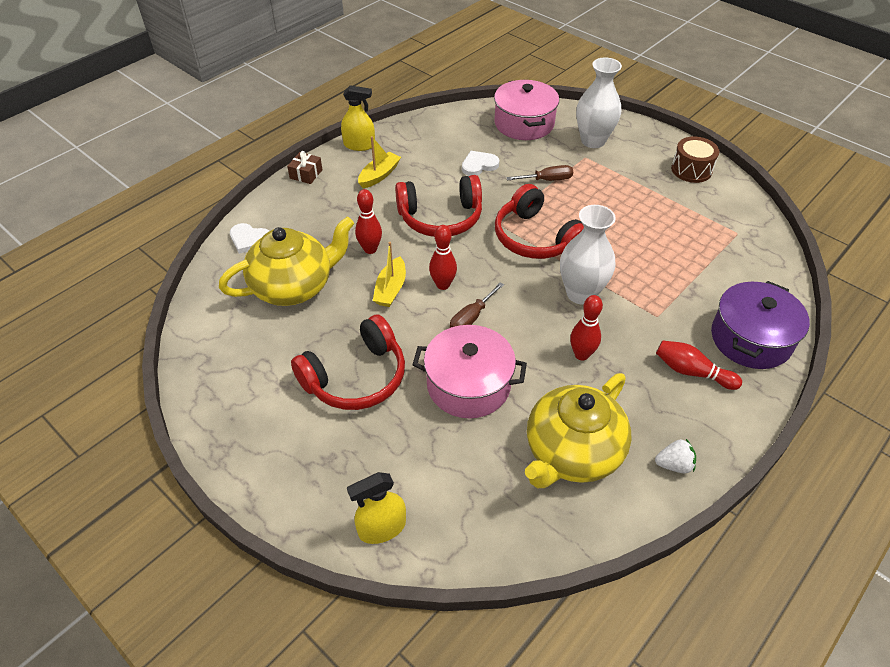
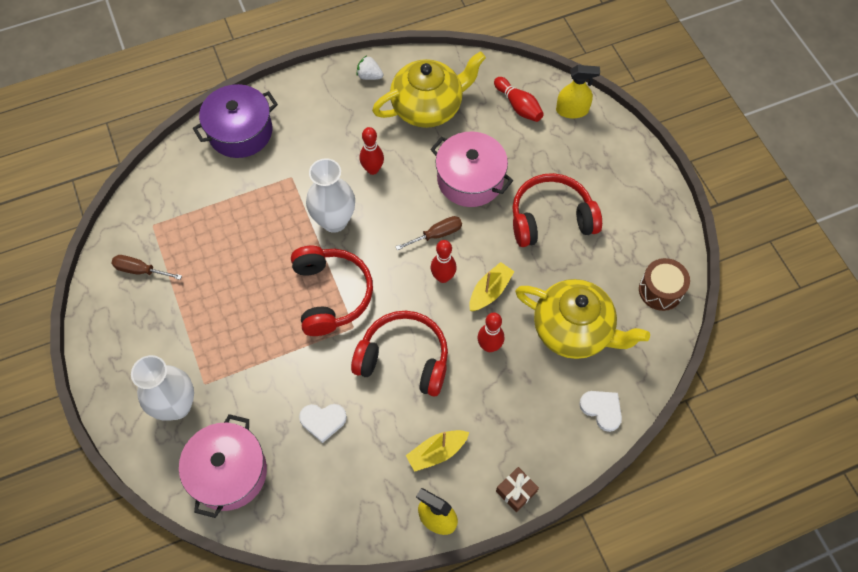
camera: 155 degrees left, 15 degrees up
yellow teapot [219,217,354,306] -> yellow teapot turned 150 degrees counterclockwise [515,279,650,359]
brown screwdriver [506,165,573,181] -> brown screwdriver moved to [111,255,182,280]
red bowling pin [656,340,742,390] -> red bowling pin moved to [494,77,544,122]
brown drum [671,137,719,183] -> brown drum moved to [639,258,690,311]

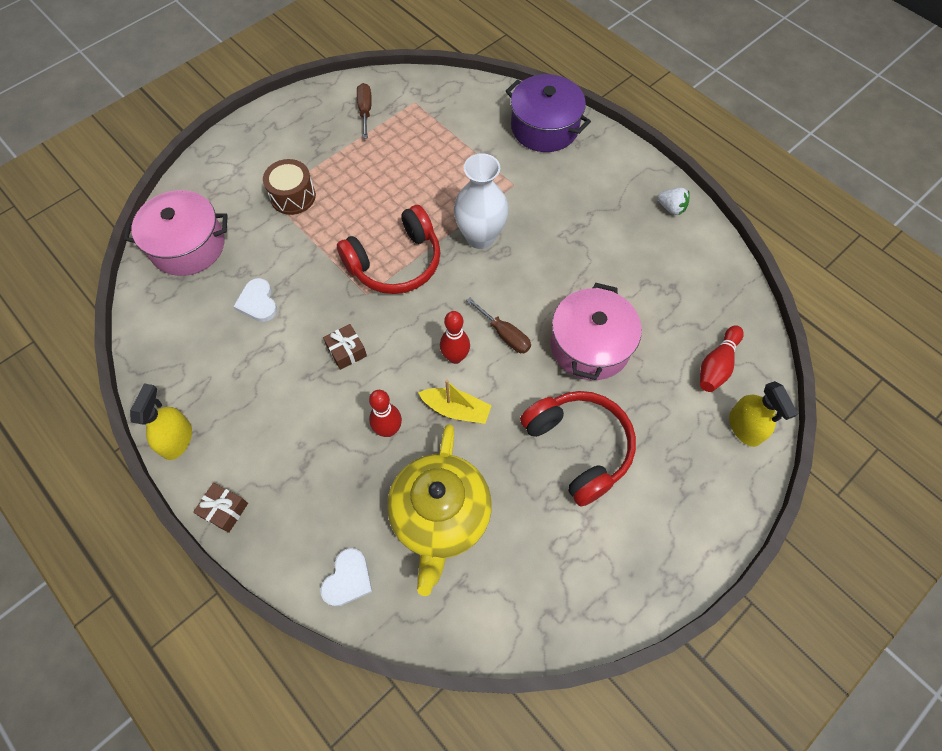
camera: 70 degrees right, 0 degrees up
white vase [131,355,194,421] -> none
red headphones [351,310,448,397] -> brown gift [323,324,367,370]
white strawberry [356,56,383,80] -> white strawberry turned 120 degrees clockwise [657,188,690,216]
red bowling pin [359,127,384,175] -> none
yellow teapot [372,51,486,128] -> none
yellow boat [406,430,469,472] -> none
brown drum [639,258,690,311] -> brown drum moved to [263,159,316,215]

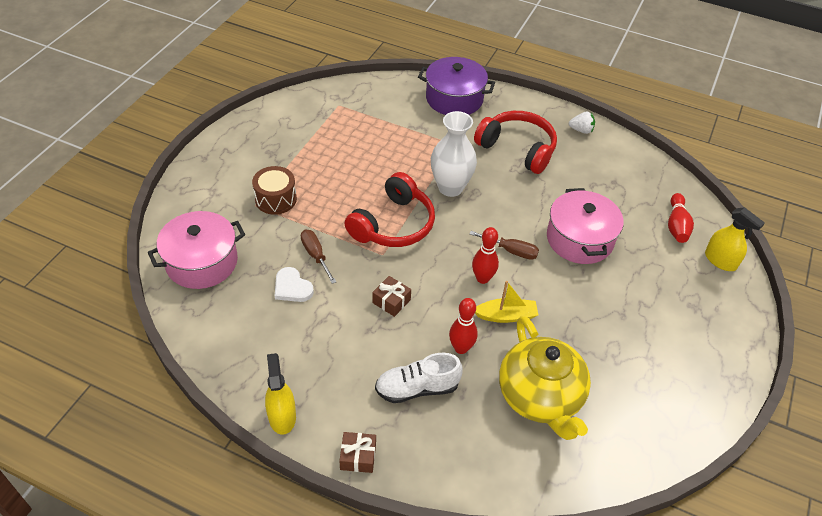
camera: 25 degrees left, 15 degrees down
white heart [320,548,373,607] -> none
brown screwdriver [357,83,372,139] -> brown screwdriver moved to [301,229,336,284]
red headphones [520,391,636,507] -> red headphones moved to [474,111,557,174]
none -> white shoe [375,353,463,403]

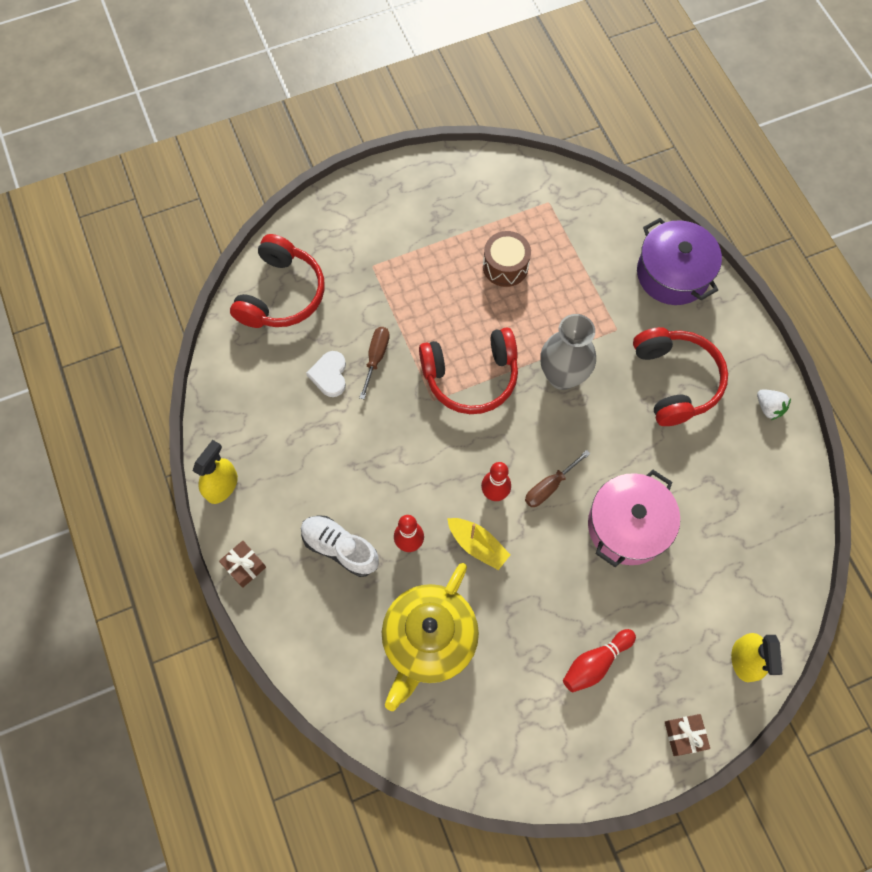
camera: 45 degrees right, 20 degrees up
pink pot [148,211,245,289] -> red headphones [230,234,325,328]
brown drum [252,166,297,215] -> brown drum moved to [483,231,531,287]
brown gift [372,276,411,317] -> brown gift moved to [665,714,710,756]
white vase [431,111,477,197] -> grey vase [541,314,596,390]
brown screwdriver [470,231,539,260] -> brown screwdriver turned 75 degrees clockwise [525,450,590,507]
red bowling pin [668,193,694,243] -> red bowling pin moved to [563,629,636,692]

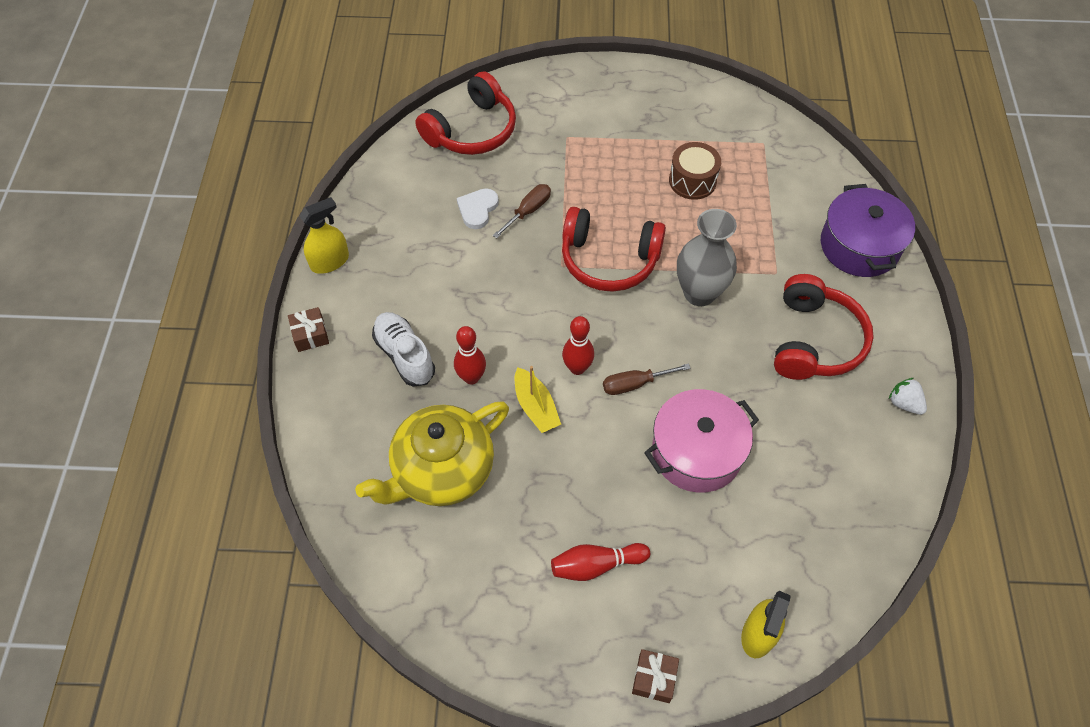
camera: 25 degrees right, 10 degrees down
white strawberry [757,389,791,420] -> white strawberry turned 150 degrees clockwise [889,378,927,415]

